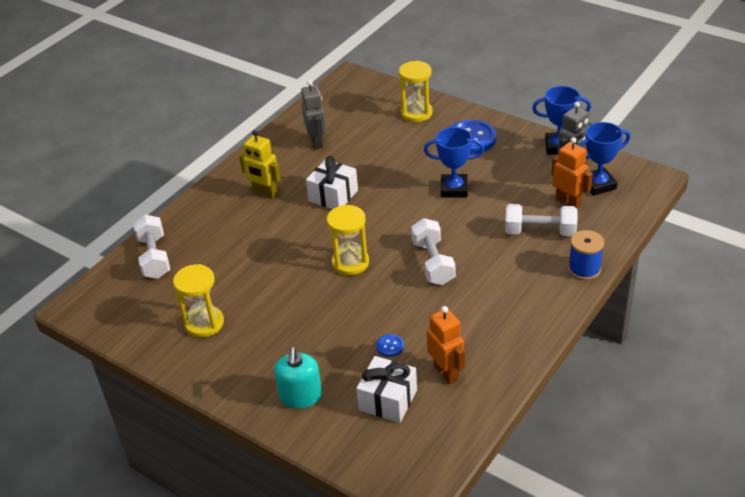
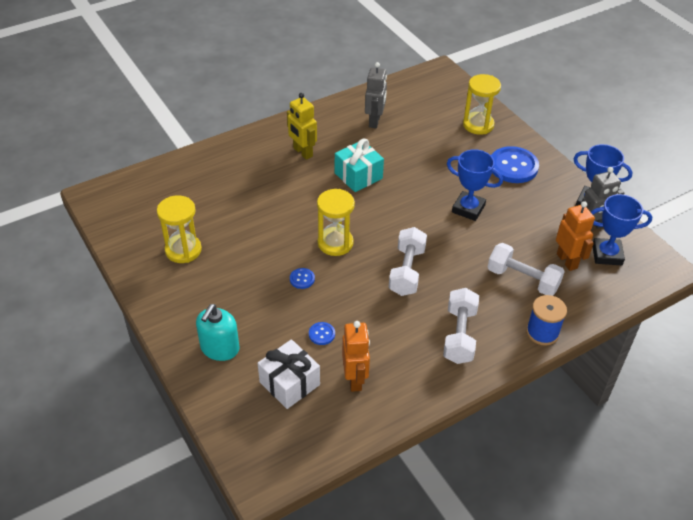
camera: 20 degrees right, 5 degrees up
white dumbbell [133,215,170,279] -> white dumbbell moved to [443,288,479,364]
white gift [306,156,358,209] -> turquoise gift [335,139,384,192]
none -> blue button [290,268,315,289]

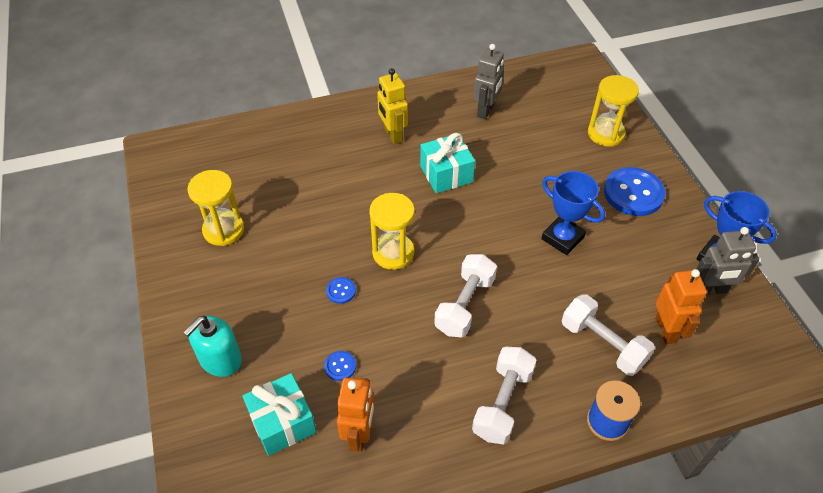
camera: 15 degrees right, 5 degrees up
white gift [258,339,320,409] -> turquoise gift [242,373,317,456]
blue trophy [591,194,652,265] -> none

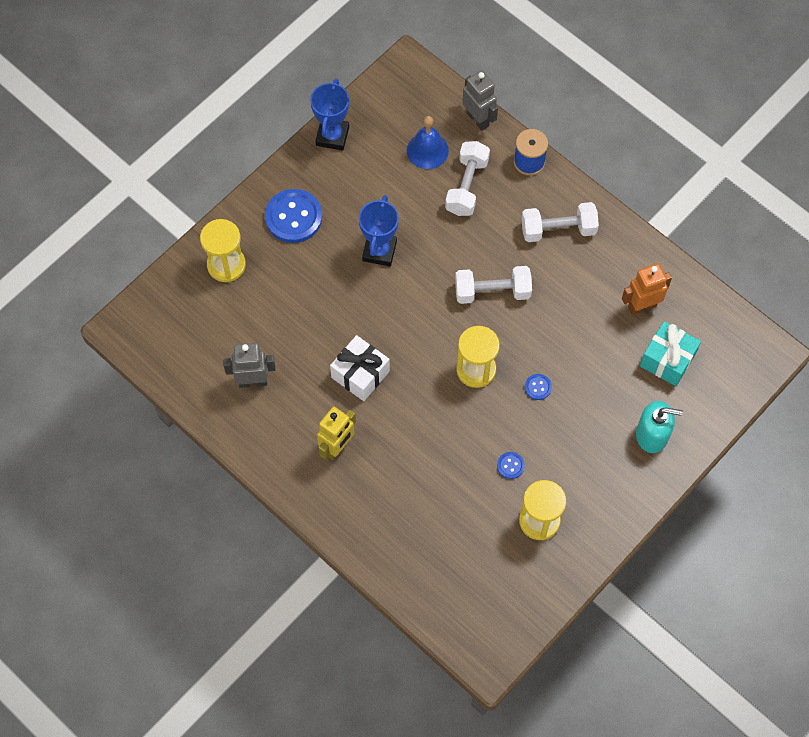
camera: 120 degrees left, 15 degrees up
blue button [324,351,356,381] -> blue button moved to [497,452,525,479]
turquoise gift [420,133,475,193] -> white gift [330,335,390,401]
orange robot [655,269,707,344] -> blue bell [407,116,449,169]
grey robot [696,227,759,295] -> grey robot moved to [462,70,498,131]

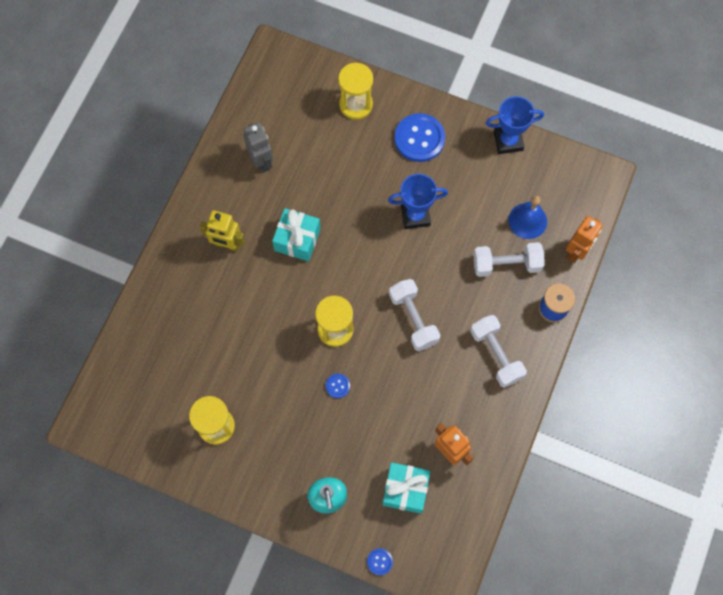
camera: 70 degrees right, 5 degrees up
white gift [330,335,390,401] -> turquoise gift [272,208,321,261]
grey robot [462,70,498,131] -> orange robot [566,216,603,263]
blue button [497,452,525,479] -> blue button moved to [367,548,393,575]

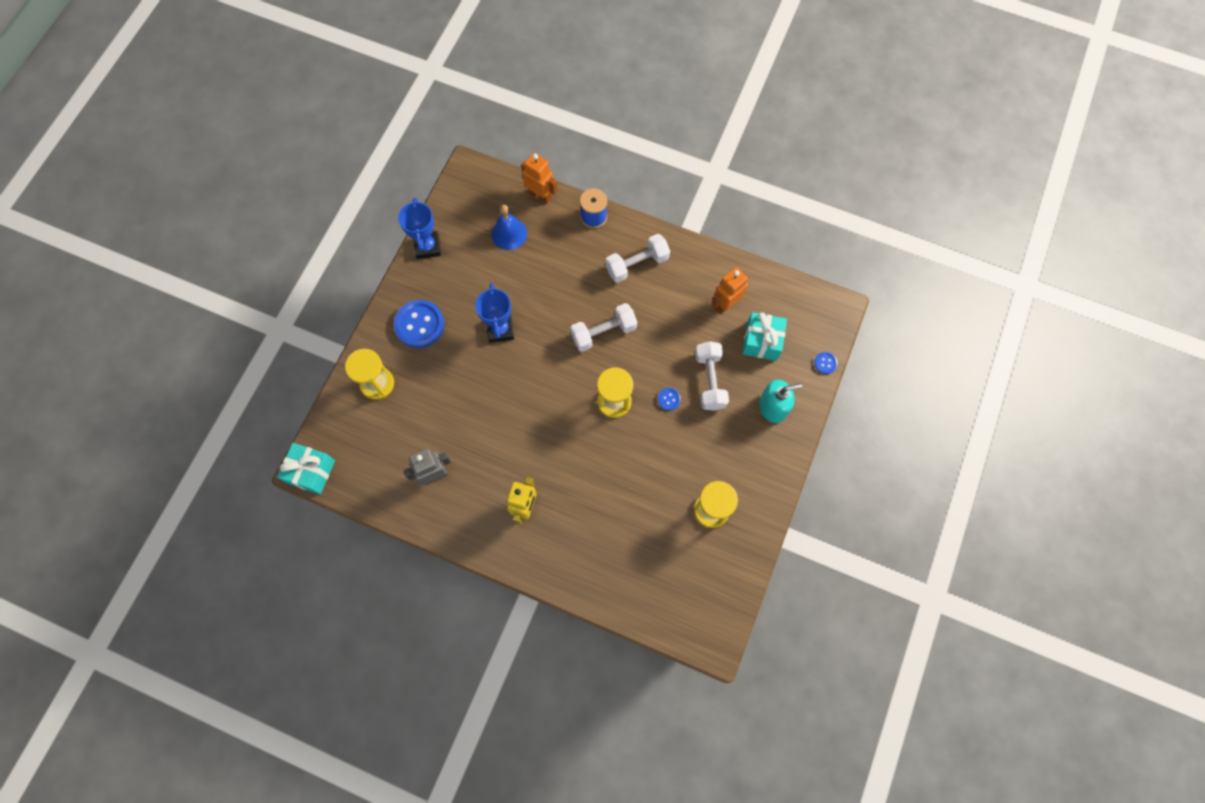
camera: 90 degrees left, 0 degrees up
turquoise gift [272,208,321,261] -> turquoise gift moved to [277,443,335,494]
white dumbbell [474,242,545,277] -> white dumbbell moved to [695,341,729,411]

